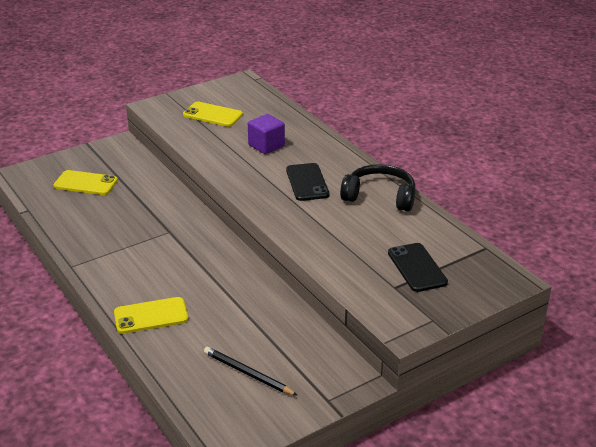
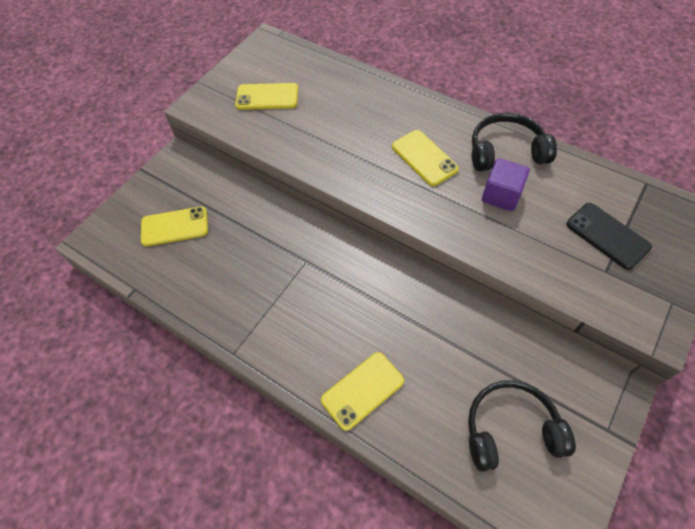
camera: 20 degrees left, 25 degrees up
black pencil [204,347,298,396] -> black headphones [468,380,576,472]
purple cube [248,114,285,154] -> purple cube moved to [482,158,530,211]
black phone [286,163,330,201] -> yellow phone [392,130,459,186]

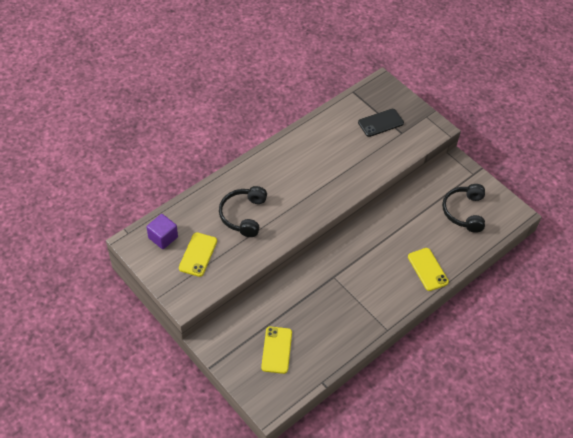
camera: 80 degrees left, 5 degrees down
yellow phone [392,130,459,186] -> none
black headphones [472,113,557,171] -> black headphones moved to [219,186,267,237]
purple cube [482,158,530,211] -> purple cube moved to [147,214,178,249]

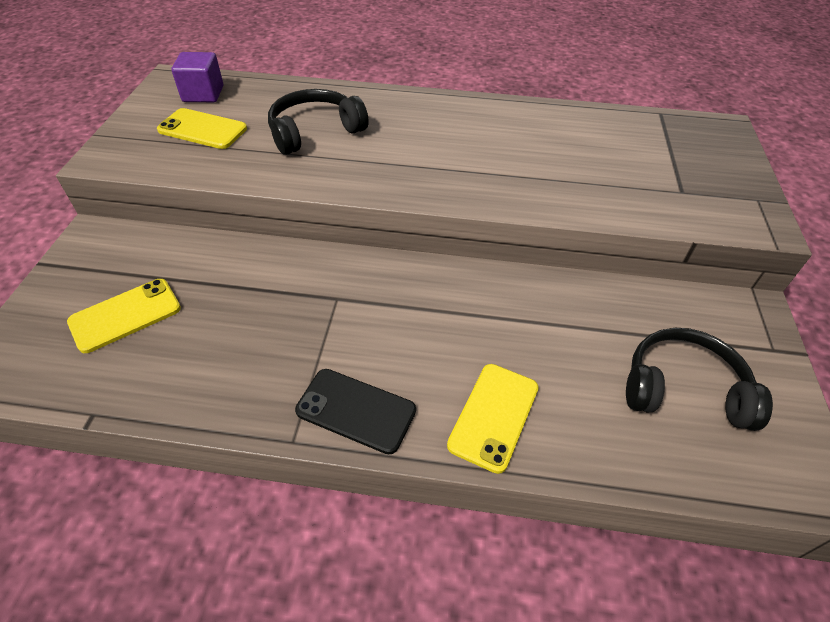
camera: 50 degrees right, 5 degrees down
yellow phone [179,232,217,277] -> yellow phone turned 45 degrees clockwise [157,108,247,149]
black phone [358,109,404,137] -> black phone moved to [295,369,416,454]
black headphones [442,184,485,233] -> black headphones turned 45 degrees clockwise [626,328,773,431]

